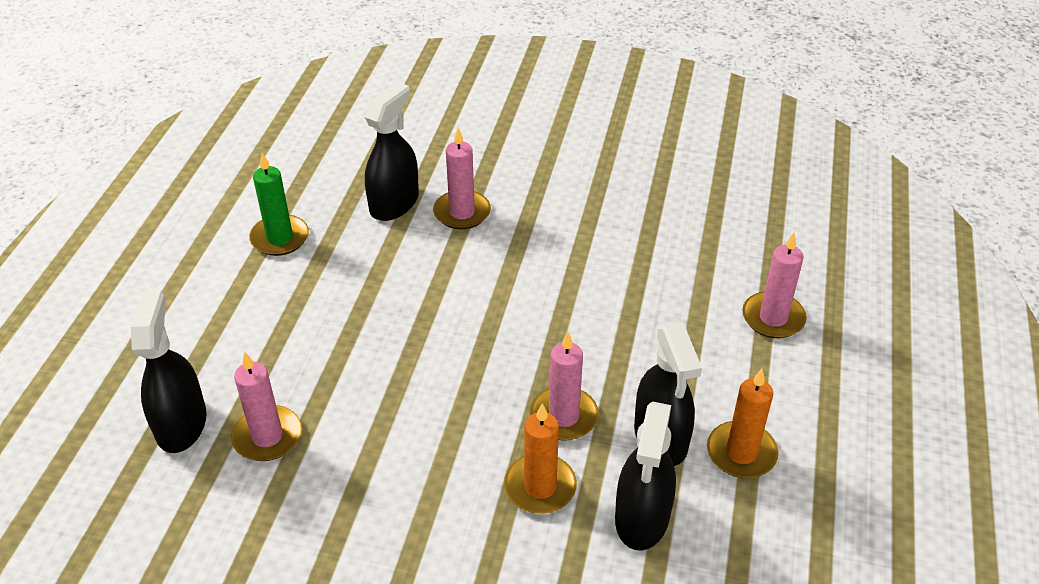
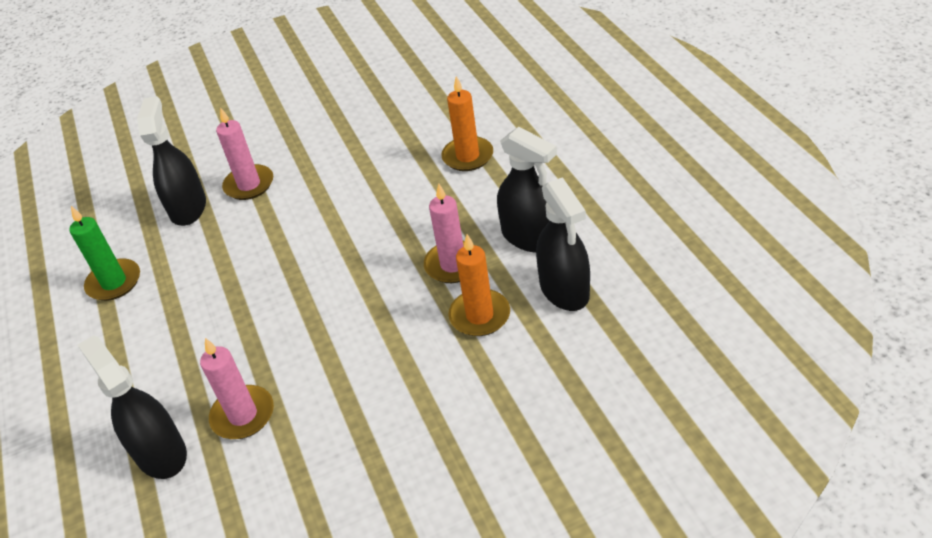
camera: 30 degrees left, 0 degrees up
orange candle [707,369,778,478] -> orange candle moved to [441,76,493,171]
pink candle [742,233,807,338] -> none

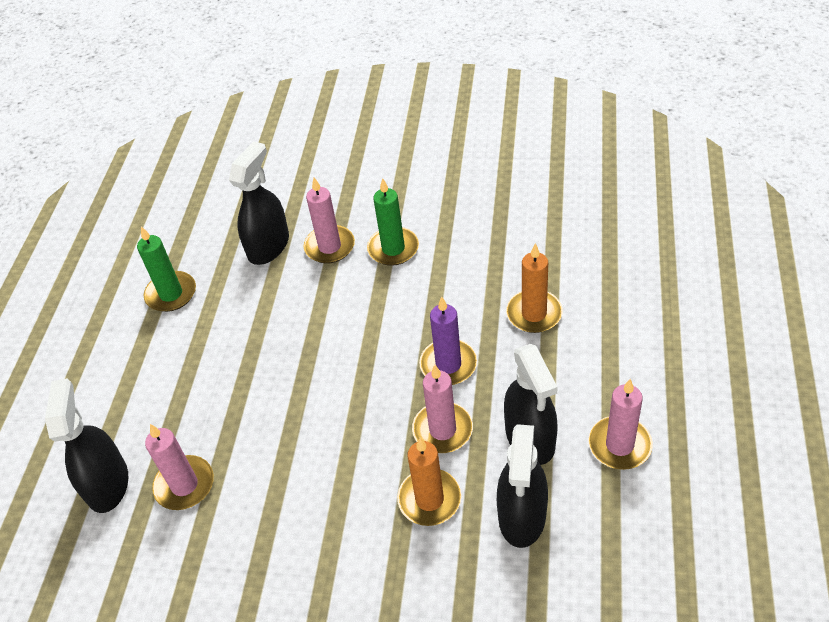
camera: 30 degrees right, 5 degrees up
none -> green candle [367,178,419,266]
none -> purple candle [419,297,477,385]
none -> pink candle [588,379,653,470]

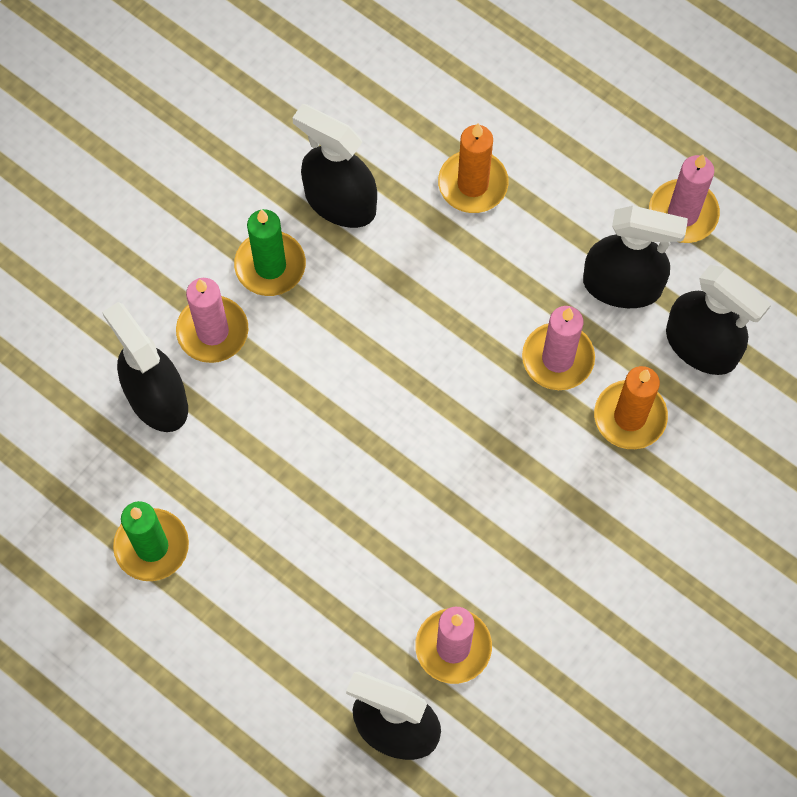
camera: 65 degrees left, 20 degrees up
purple candle [419,297,477,385] -> none
none -> black spray bottle [292,104,377,228]

